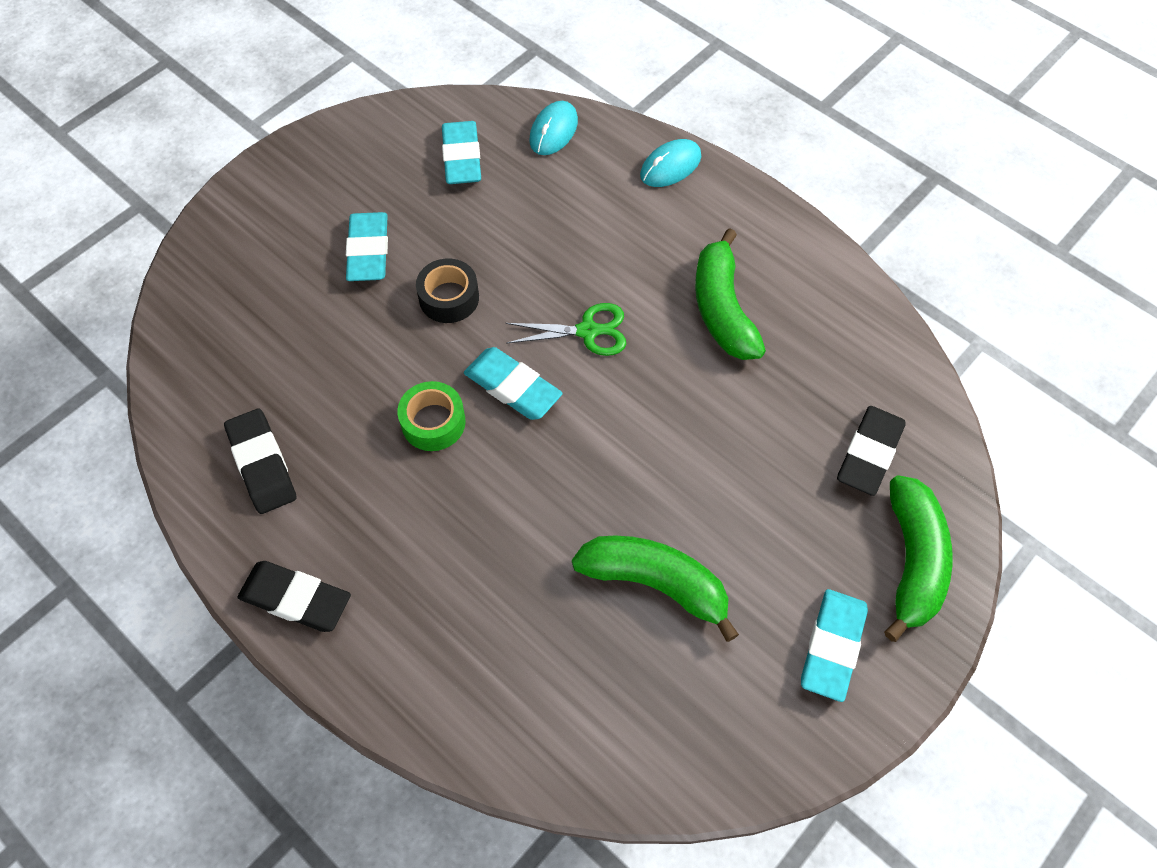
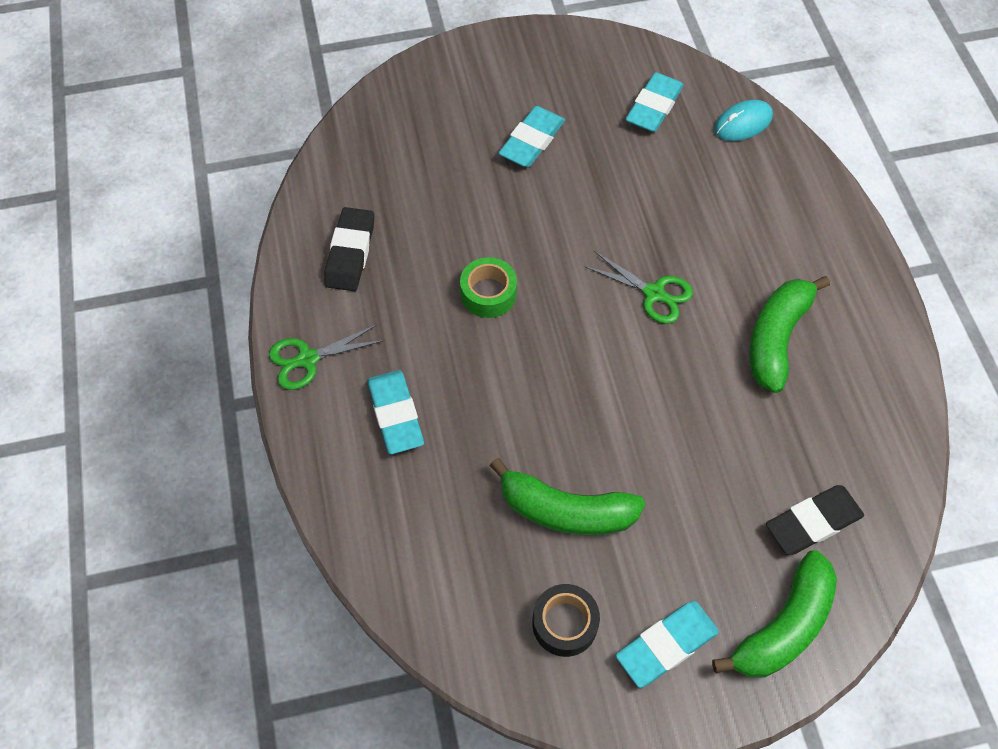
camera: 35 degrees right, 0 degrees up
black eraser [238,561,351,632] -> green scissors [269,324,385,390]
black tape [416,258,479,323] -> black tape moved to [532,584,600,657]
turquoise eraser [464,347,563,420] -> turquoise eraser moved to [367,370,424,454]
green banana [572,536,739,642] -> green banana turned 135 degrees clockwise [490,458,645,535]
turquoise mouse [640,139,701,187] -> none

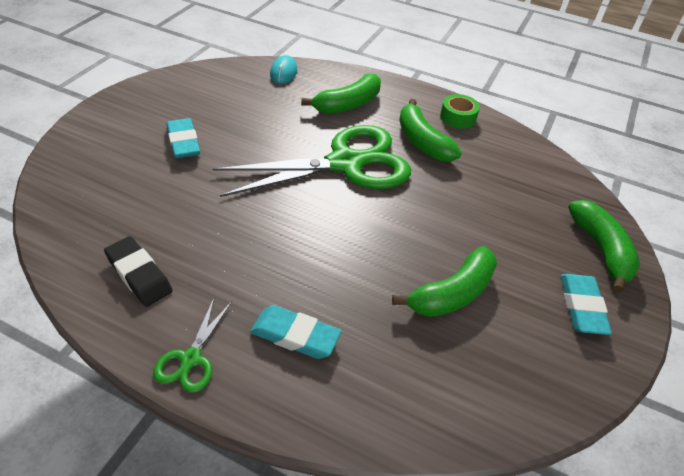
camera: 55 degrees left, 15 degrees down
green tape [460,257,517,318] -> green tape moved to [440,94,480,129]
black tape [532,584,600,657] -> none
green scissors [584,251,693,324] -> green scissors [213,125,411,197], size x2.36
turquoise eraser [625,72,684,132] -> none
black eraser [766,485,864,555] -> none
none -> green banana [301,74,381,114]

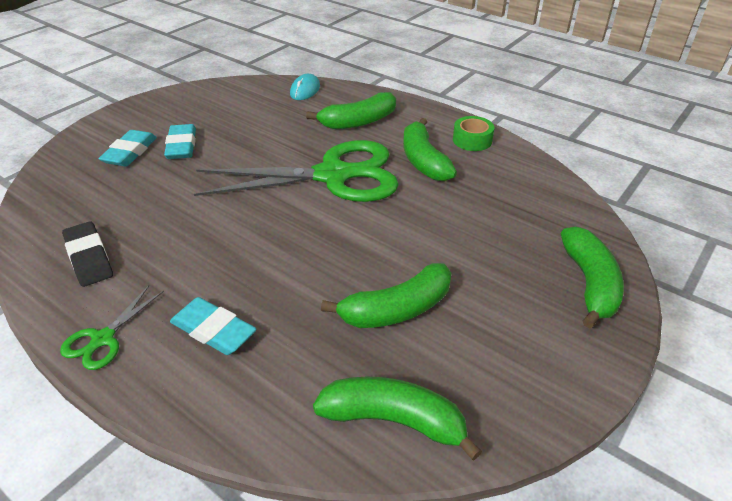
camera: 15 degrees right, 5 degrees down
turquoise eraser [561,274,612,335] -> turquoise eraser moved to [99,130,157,167]
none -> green banana [313,377,482,461]

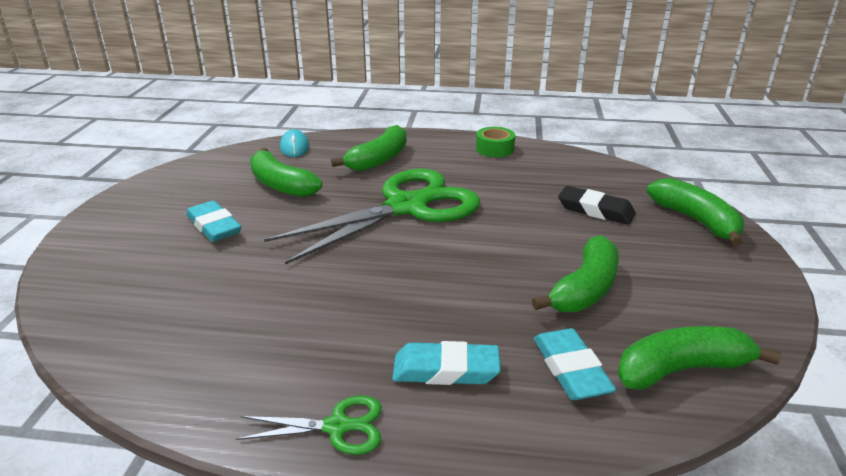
camera: 30 degrees left, 10 degrees down
green scissors [60,286,164,370] -> green scissors turned 90 degrees counterclockwise [236,396,382,455]
black eraser [62,221,113,287] -> black eraser moved to [558,186,636,225]
turquoise eraser [99,130,157,167] -> turquoise eraser moved to [534,328,616,400]
green banana [403,118,457,181] -> green banana moved to [250,148,322,197]

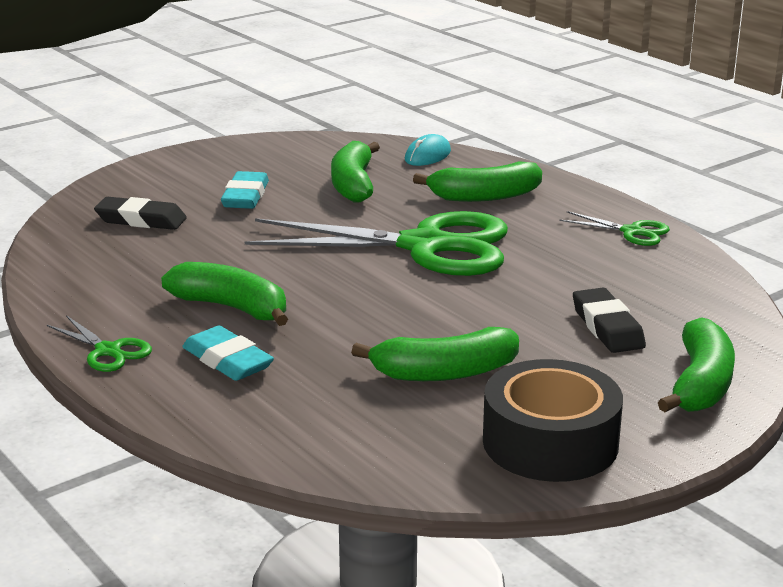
camera: 45 degrees right, 5 degrees down
green tape [476,127,515,157] -> green scissors [559,211,670,246]
turquoise eraser [534,328,616,400] -> none
green banana [617,326,781,390] -> green banana moved to [161,262,288,326]
none -> black eraser [94,197,187,230]
none -> black tape [483,359,623,482]

